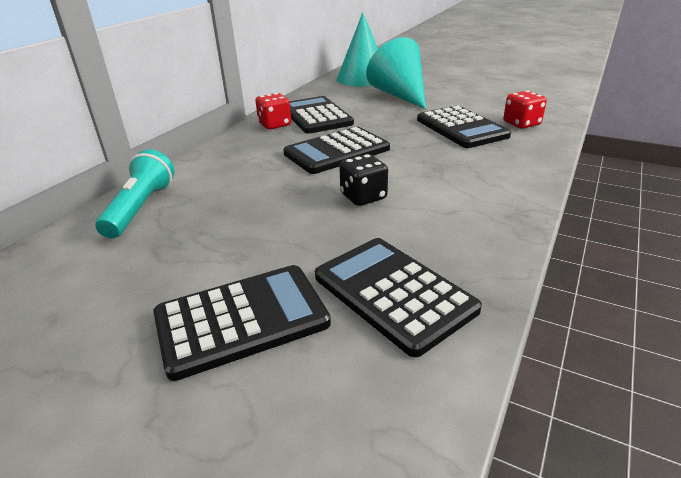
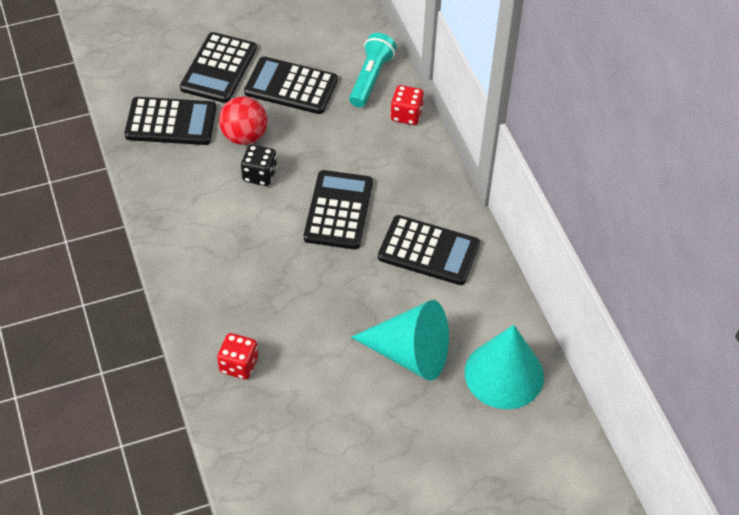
camera: 130 degrees right, 20 degrees up
turquoise flashlight [95,149,174,238] -> turquoise flashlight turned 120 degrees counterclockwise [349,33,397,107]
red dice [255,93,291,129] -> red dice moved to [390,85,424,125]
black calculator [417,105,511,148] -> black calculator moved to [244,56,338,114]
none -> red ball [219,96,267,145]

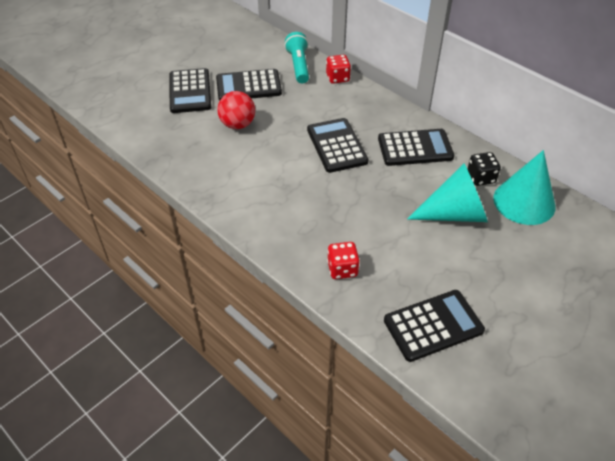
camera: 25 degrees left, 5 degrees down
black calculator [124,97,217,145] -> black calculator moved to [384,290,485,362]
black dice [241,144,277,186] -> black dice moved to [467,152,501,186]

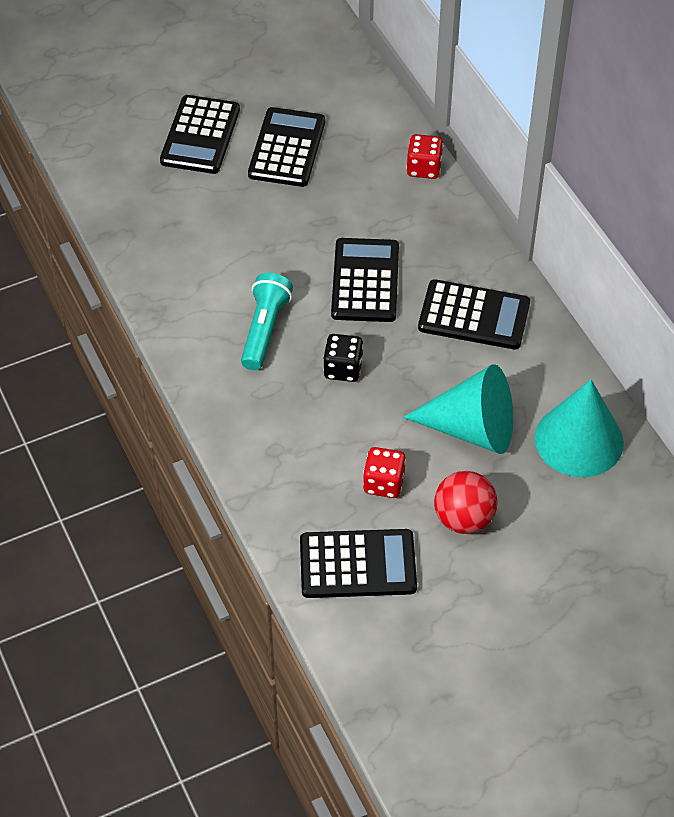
camera: 20 degrees right, 5 degrees up
black calculator [216,69,282,101] -> black calculator turned 90 degrees clockwise [248,107,325,187]
red ball [217,91,255,129] -> red ball moved to [434,471,498,534]
turquoise flashlight [285,32,309,83] -> turquoise flashlight moved to [241,273,293,370]
red dice [327,242,359,279] -> red dice moved to [363,447,406,498]
black dice [467,152,501,186] -> black dice moved to [323,334,363,382]

